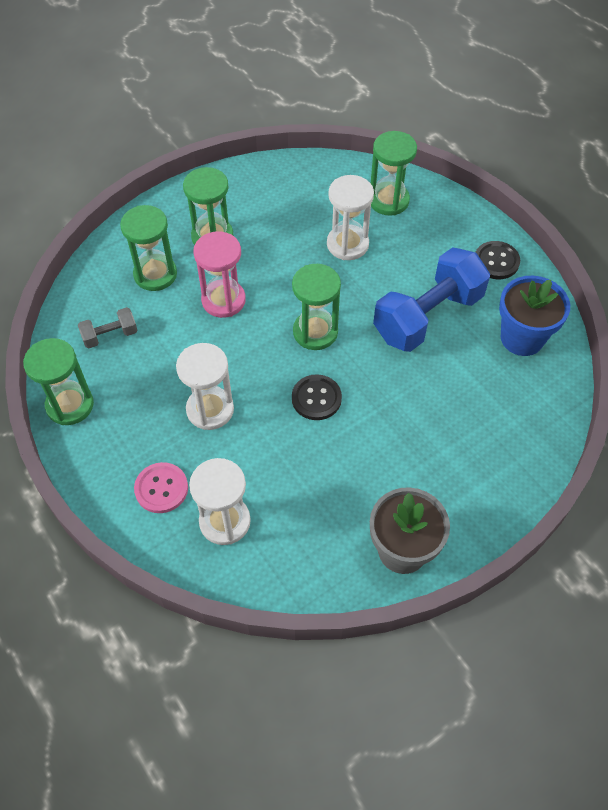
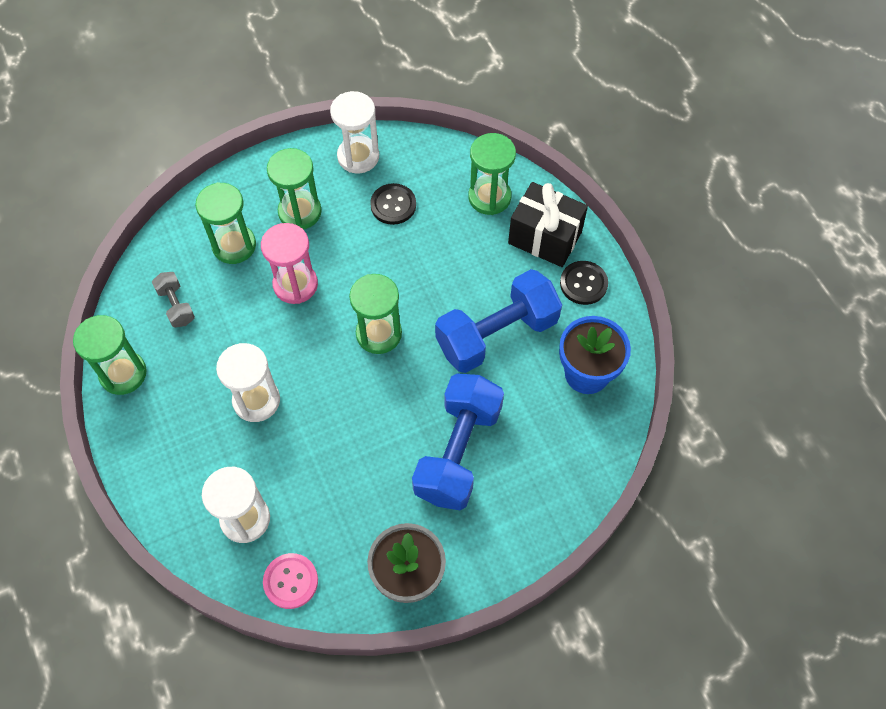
camera: 10 degrees right, 5 degrees up
grey dumbbell [78,307,138,348] -> grey dumbbell turned 75 degrees clockwise [152,272,195,327]
pink button [134,462,188,513] -> pink button moved to [263,553,318,609]
black button [292,374,342,420] -> black button moved to [370,183,416,225]
white hourglass [327,175,374,260] -> white hourglass moved to [330,91,379,173]
none -> blue dumbbell [412,373,504,510]
none -> black gift [508,182,588,267]

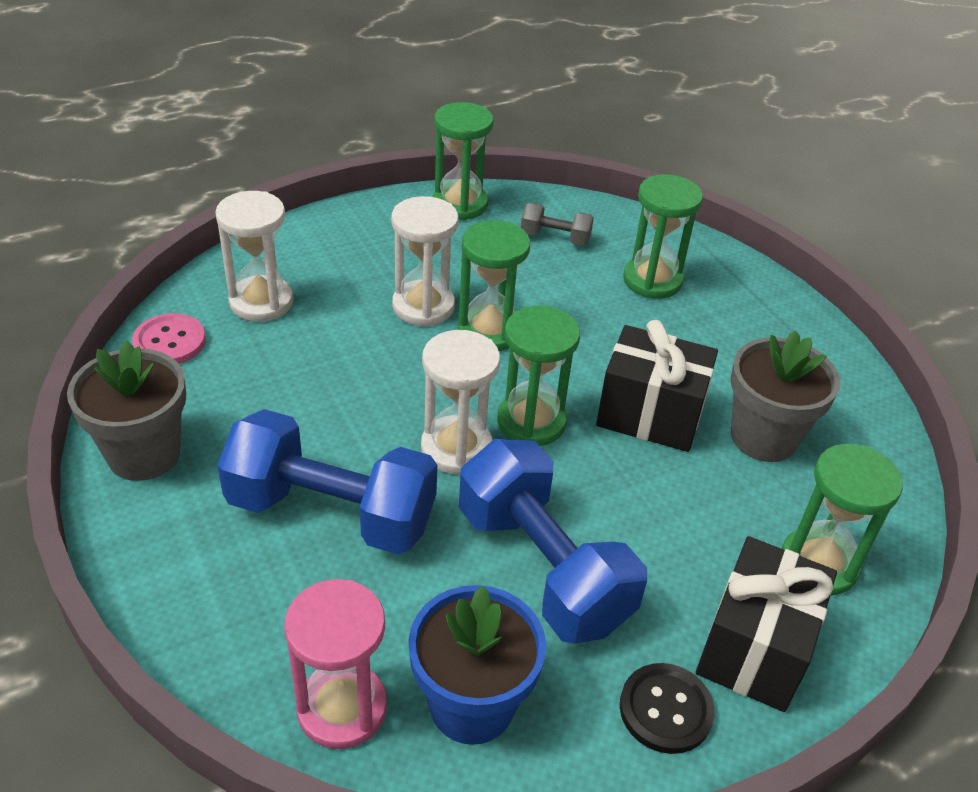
camera: 85 degrees right, 20 degrees down
grey dumbbell [152,272,195,327] -> grey dumbbell turned 45 degrees clockwise [521,202,594,246]
pink hourglass [261,223,318,304] -> pink hourglass moved to [285,579,387,749]
green hourglass [267,148,322,229] -> green hourglass moved to [458,220,530,351]
white hourglass [330,91,379,173] -> white hourglass moved to [421,330,500,475]
black button [370,183,416,225] -> grey flower pot [730,330,840,462]
none -> black gift [596,320,718,452]

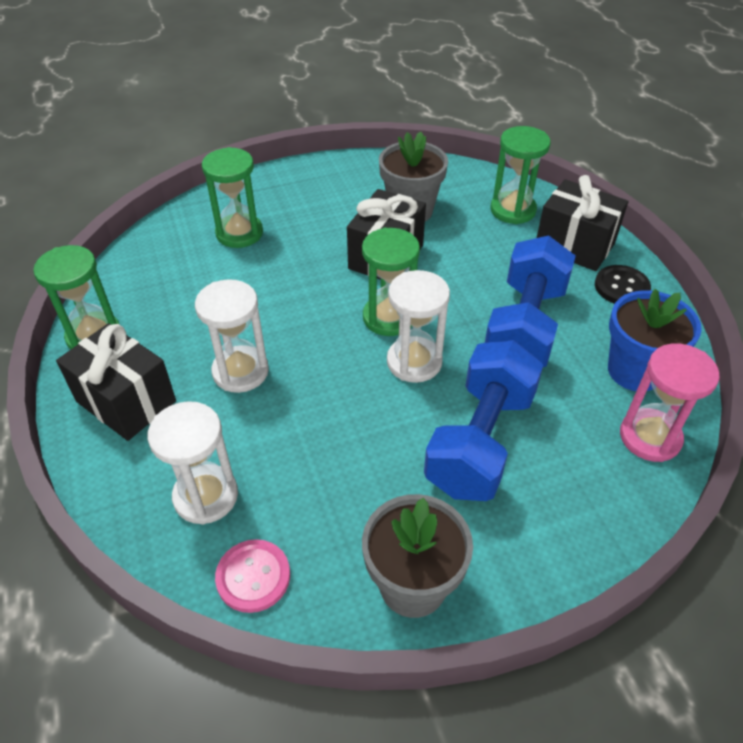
camera: 80 degrees left, 5 degrees up
green hourglass [458,220,530,351] -> none
blue dumbbell [459,439,647,644] -> blue dumbbell turned 45 degrees counterclockwise [485,236,576,367]
grey dumbbell [521,202,594,246] -> none
none -> black gift [56,323,176,441]

